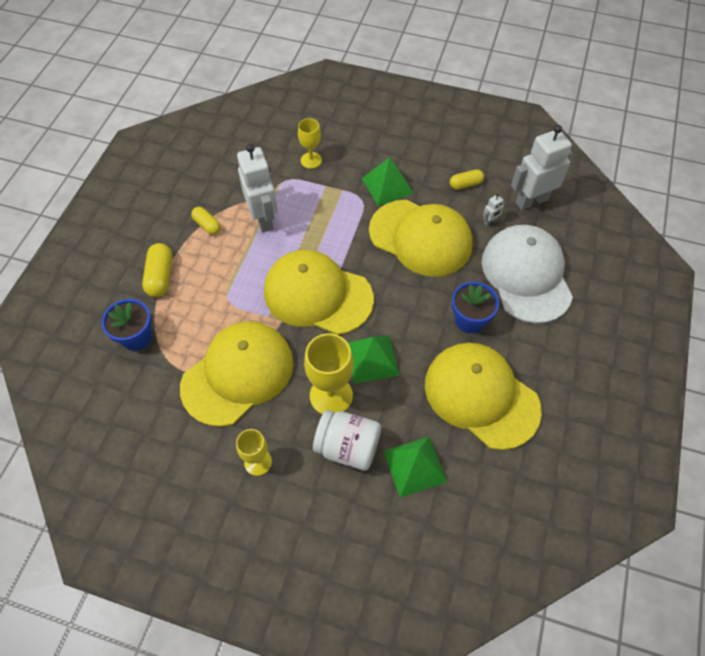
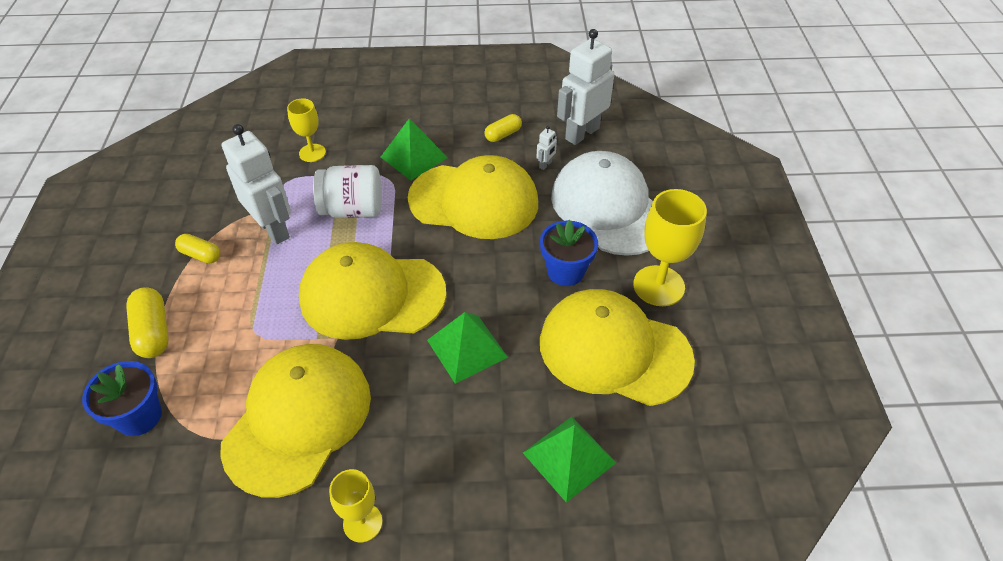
camera: 20 degrees left, 10 degrees down
yellow goblet [304,333,354,414] -> yellow goblet moved to [633,189,707,306]
white jar [313,410,381,471] -> white jar moved to [313,165,382,218]

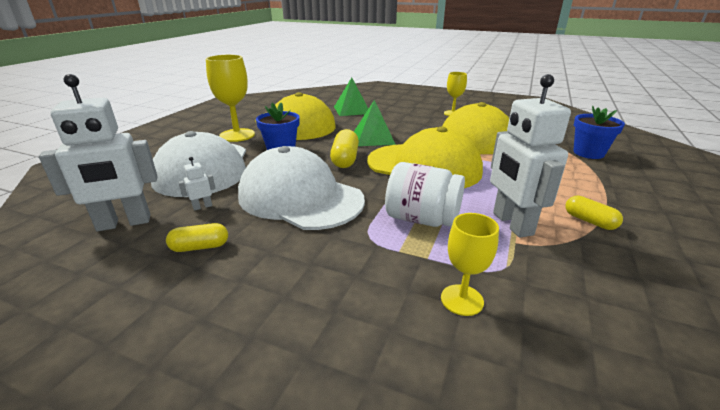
camera: 155 degrees left, 20 degrees down
yellow capsule [126,287,169,358] -> yellow capsule moved to [330,129,359,168]
green pyramid [381,118,448,180] -> none
yellow cap [408,155,538,239] -> white cap [238,146,365,230]

